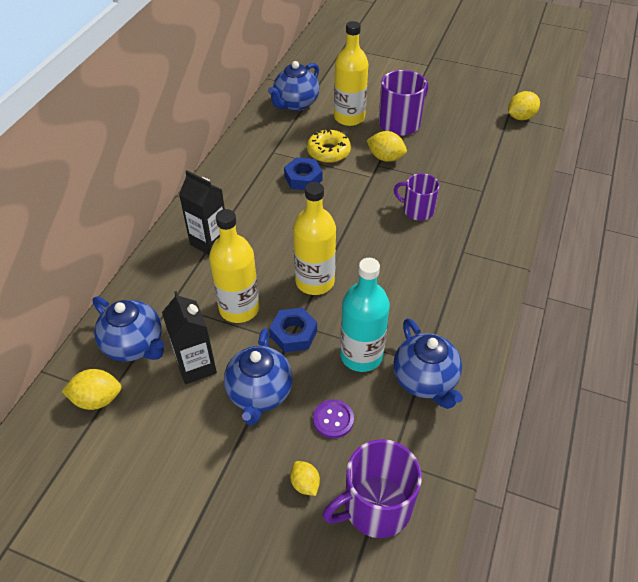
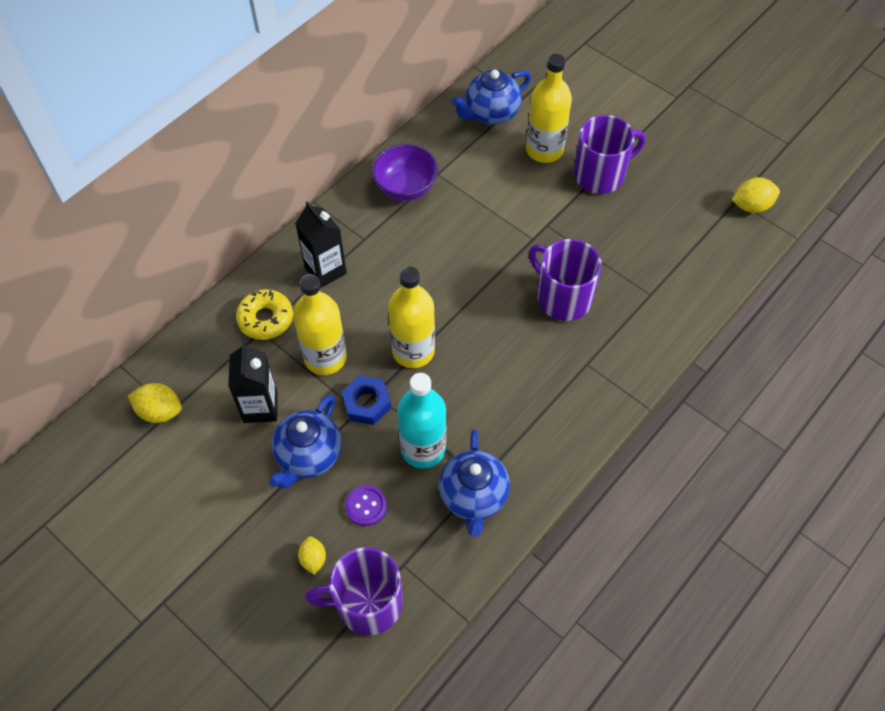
camera: 20 degrees right, 10 degrees up
blue teapot [92,296,164,362] -> none
blue nut [284,157,323,190] -> none
yellow donut [307,129,351,163] -> yellow donut moved to [236,289,293,340]
yellow lemon [366,131,407,162] -> none
purple mug [394,173,440,221] -> purple mug [529,239,602,321], size x1.54
none -> purple bowl [372,144,438,201]

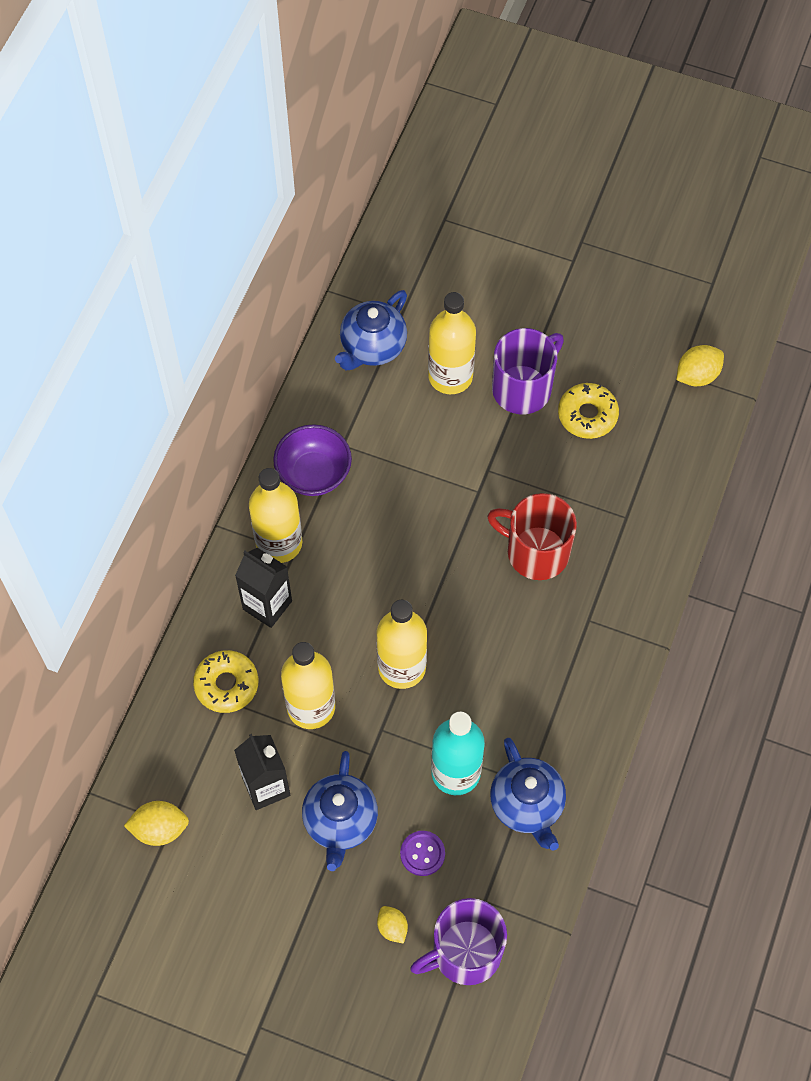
camera: 20 degrees left, 5 degrees up
blue nut [342,375,391,425] -> none
purple mug [529,239,602,321] -> red mug [487,493,577,580]
none -> yellow bottle [249,468,302,563]
none -> yellow donut [558,383,619,439]

